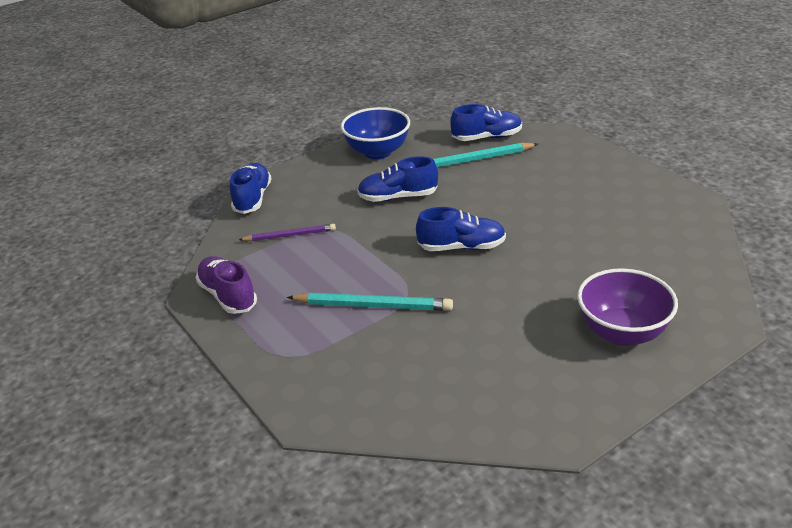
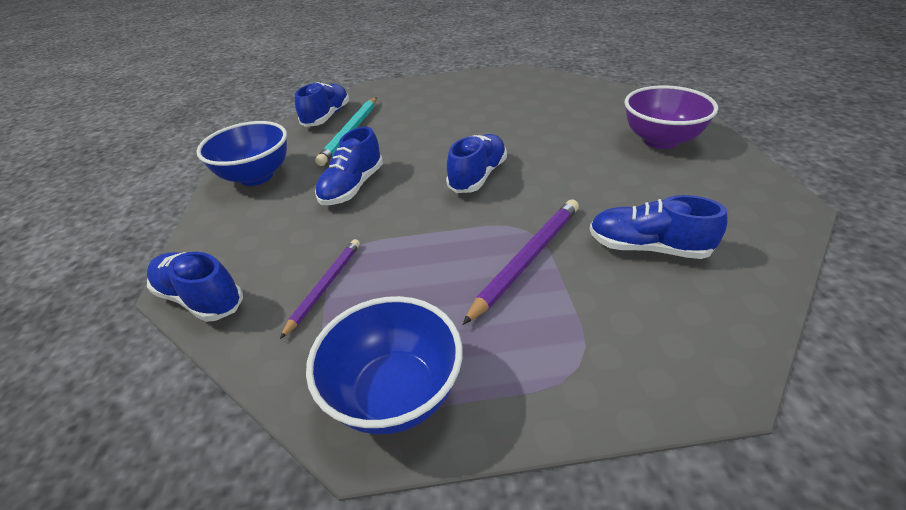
camera: 60 degrees left, 5 degrees up
purple shoe [196,256,257,314] -> blue bowl [306,296,462,434]
turquoise pencil [287,293,453,311] -> purple pencil [462,199,579,325]
none -> blue shoe [589,195,727,259]

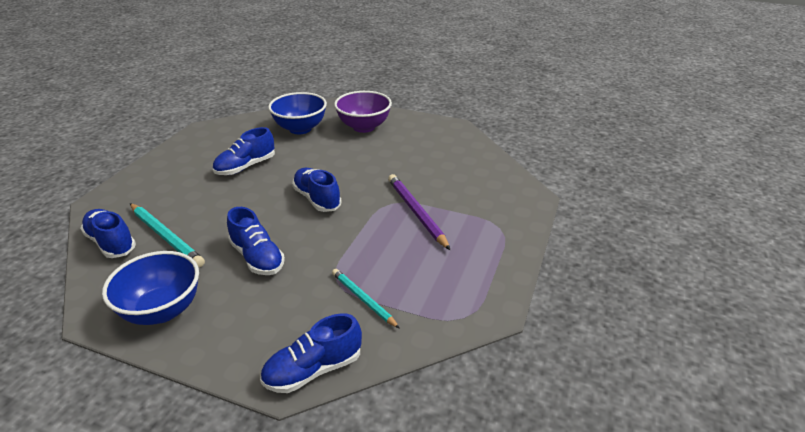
camera: 65 degrees left, 5 degrees down
purple pencil [280,239,360,339] -> turquoise pencil [332,269,400,329]
blue bowl [306,296,462,434] -> blue bowl moved to [268,92,327,134]
blue shoe [589,195,727,259] -> blue shoe moved to [213,127,275,175]

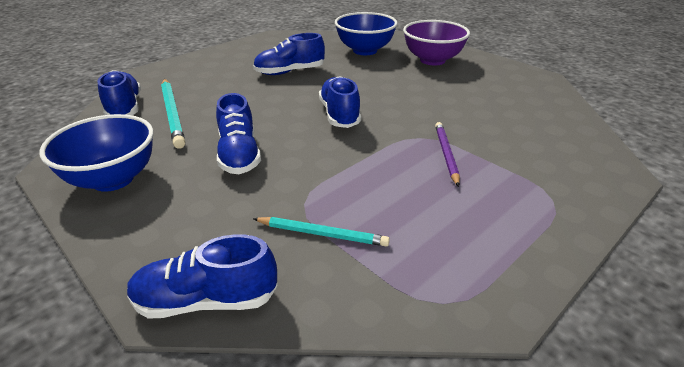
camera: 25 degrees right, 0 degrees up
turquoise pencil [332,269,400,329] -> turquoise pencil turned 120 degrees clockwise [253,217,390,246]
purple pencil [388,174,450,250] -> purple pencil [435,122,460,187], size x0.65

